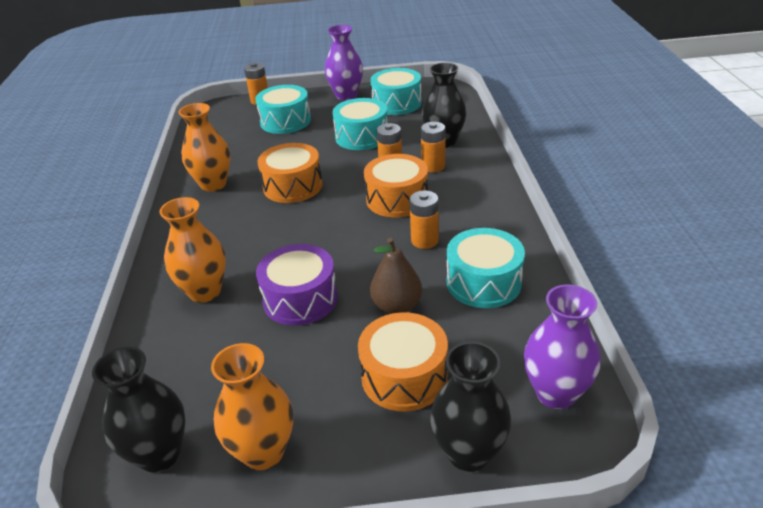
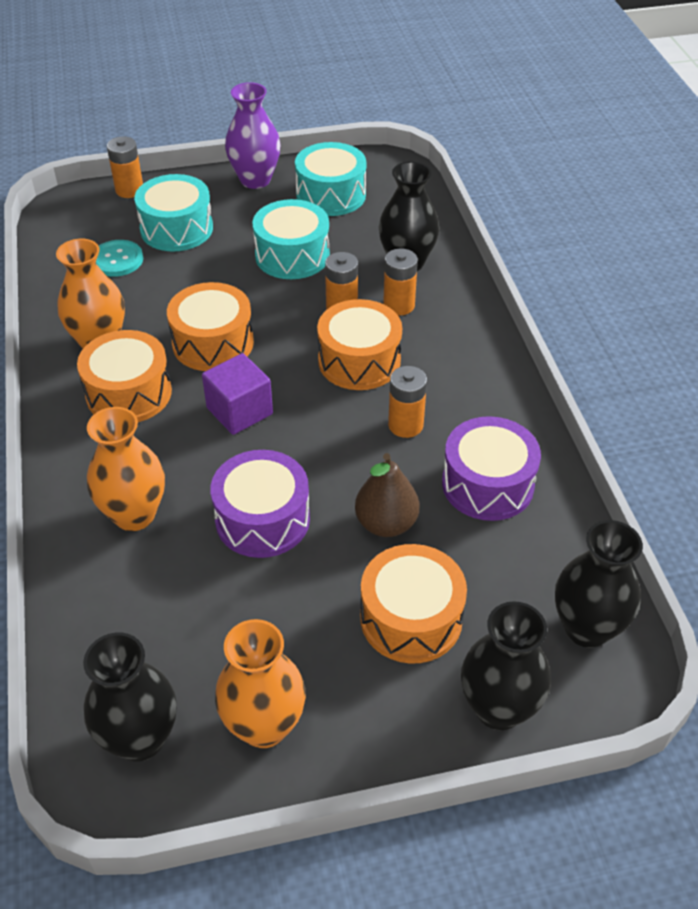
camera: 10 degrees left, 10 degrees up
turquoise drum [447,228,525,308] -> purple drum [442,416,541,521]
purple vase [524,285,601,409] -> black vase [555,520,643,648]
none -> orange drum [77,330,172,422]
none -> turquoise button [96,240,143,277]
none -> purple cube [202,353,273,435]

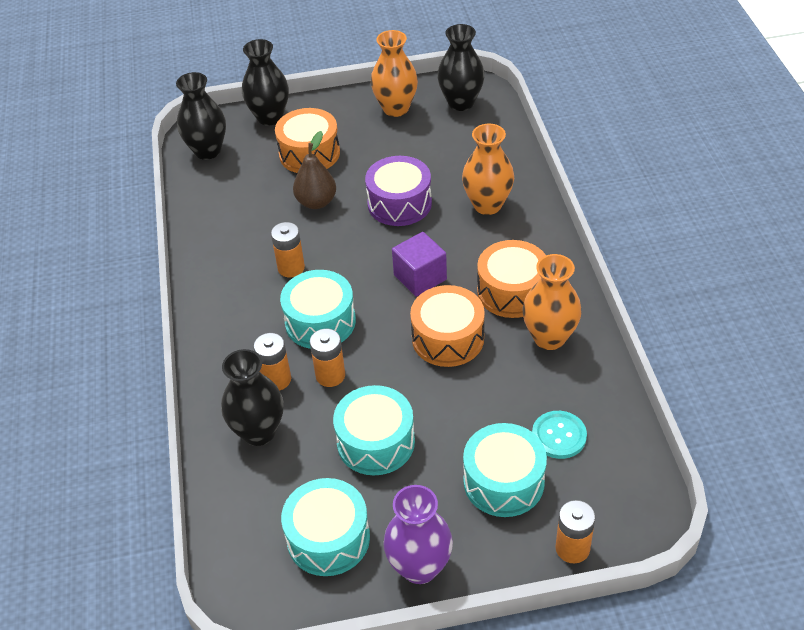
camera: 175 degrees left, 0 degrees up
orange drum [317,299,402,390] -> turquoise drum [280,270,356,349]
purple drum [442,416,541,521] -> none

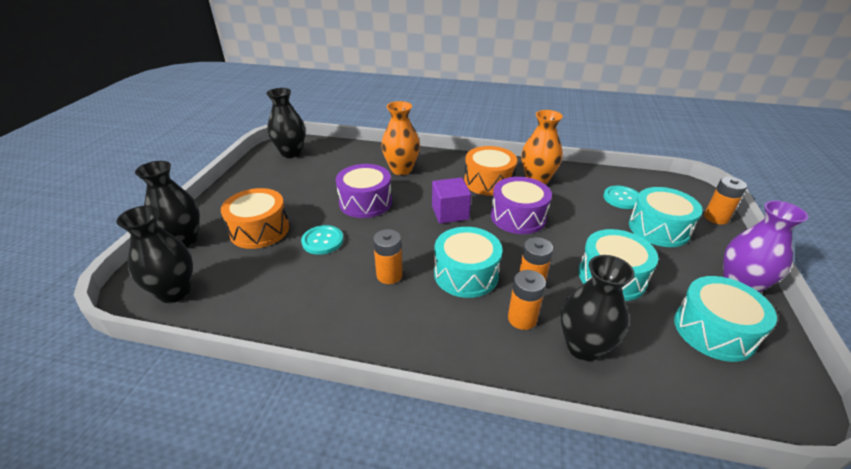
camera: 70 degrees left, 10 degrees down
brown pear [293,131,336,209] -> turquoise button [301,225,344,255]
orange vase [371,30,418,117] -> none
orange drum [410,285,485,367] -> purple drum [491,177,552,234]

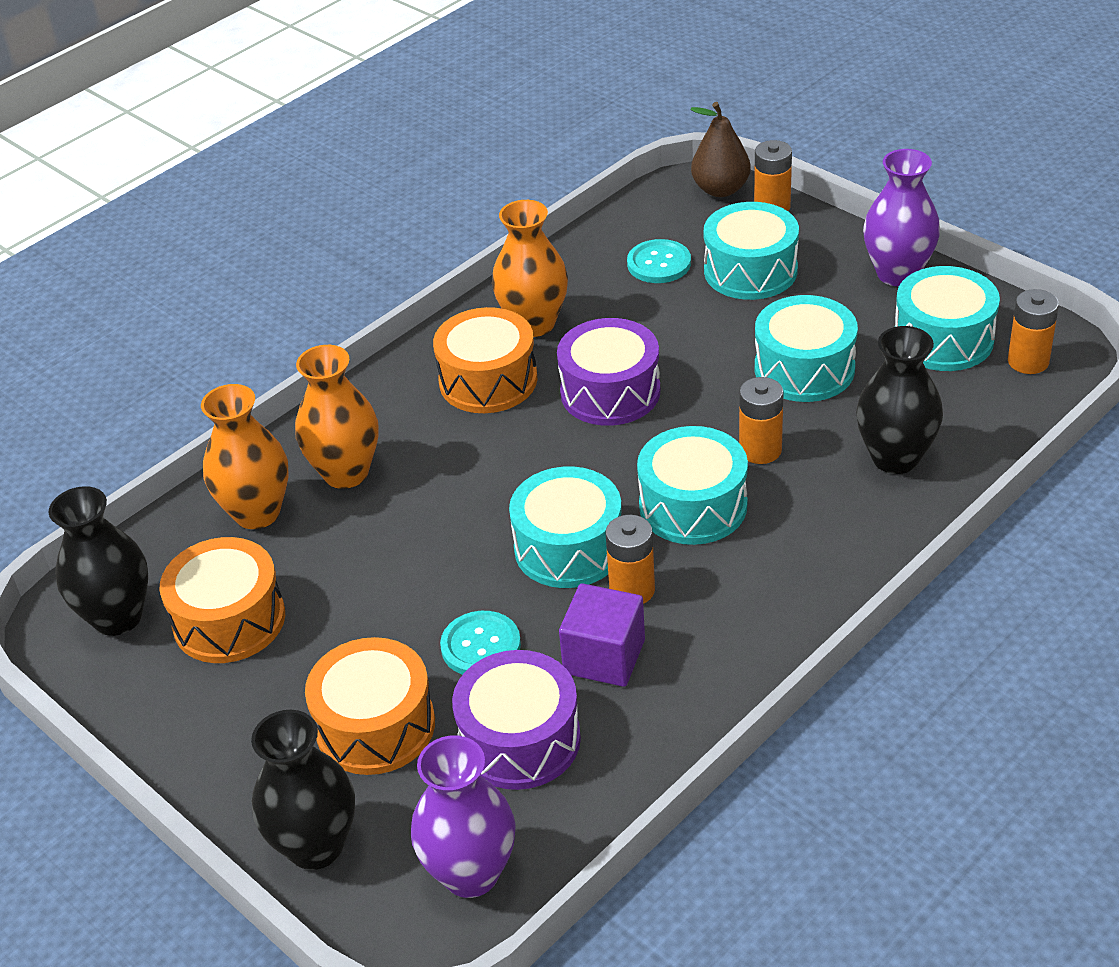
camera: 55 degrees left, 5 degrees up
black vase [116,206,193,303] -> purple vase [411,735,516,898]
purple drum [336,164,392,218] -> purple drum moved to [452,650,581,790]
purple cube [432,178,471,224] -> purple cube moved to [559,583,645,687]
orange battery [508,270,546,330] -> orange battery moved to [1008,289,1059,374]
none -> orange drum [160,537,285,663]
none -> orange vase [201,384,289,529]
none -> turquoise drum [509,466,622,588]
none -> brown pear [691,102,751,197]

